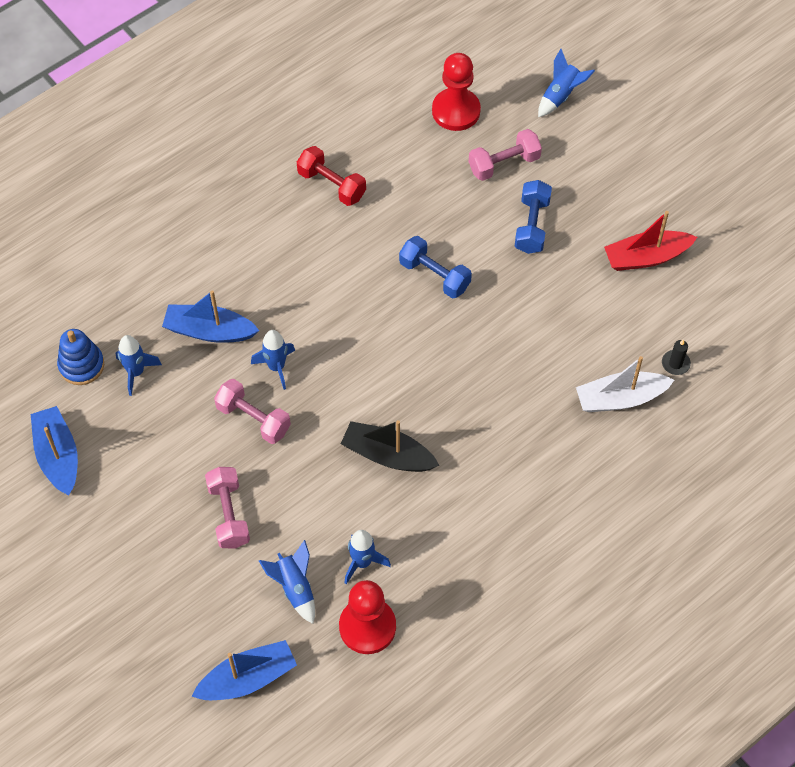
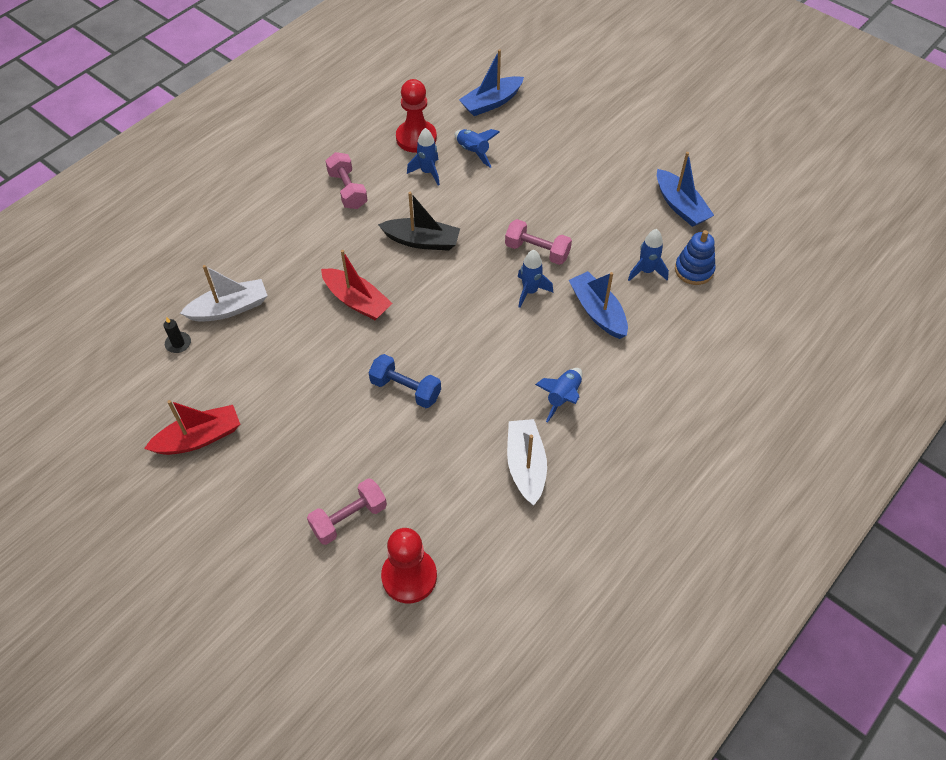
camera: 170 degrees right, 5 degrees down
blue boat [162,290,260,343] -> blue boat turned 120 degrees counterclockwise [569,271,628,339]
pink dumbbell [205,467,250,548] -> pink dumbbell moved to [326,152,368,209]
red dumbbell [297,146,366,206] -> white boat [507,419,547,505]
blue dumbbell [515,180,552,254] -> none
blue rocket [538,49,595,117] -> blue rocket moved to [535,368,582,422]
none -> red boat [321,250,393,320]

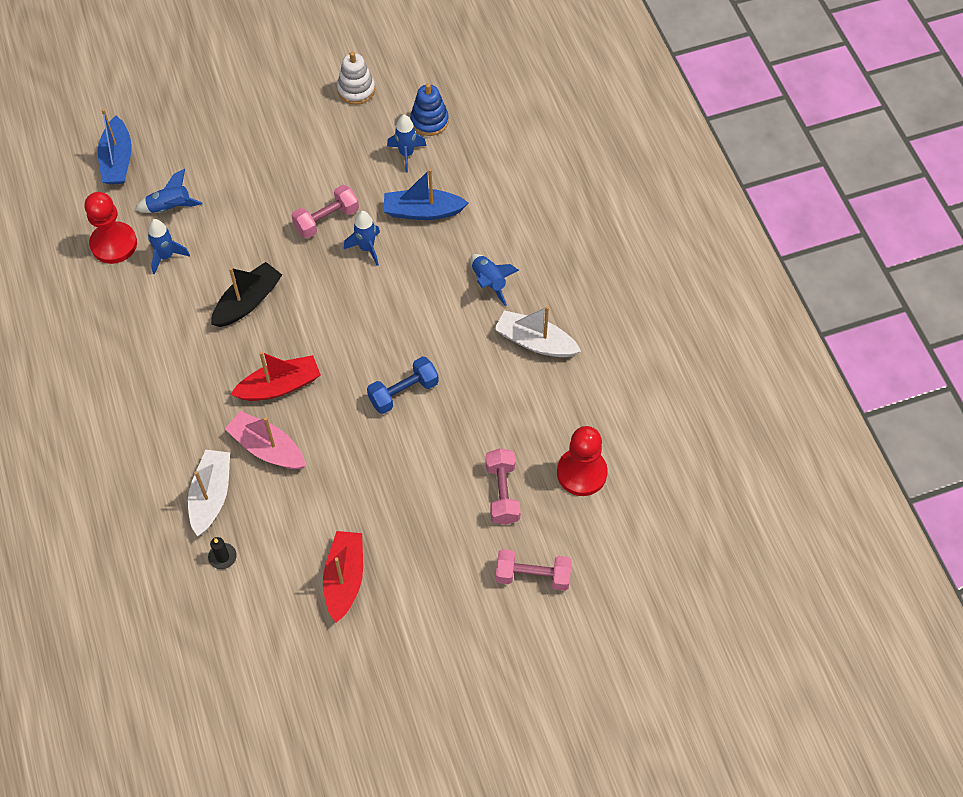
camera: 60 degrees left, 5 degrees up
pink dumbbell [326,152,368,209] -> pink dumbbell moved to [496,549,572,591]
blue boat [657,152,714,227] -> white stacking toy [337,52,375,105]
none -> pink boat [225,411,306,469]

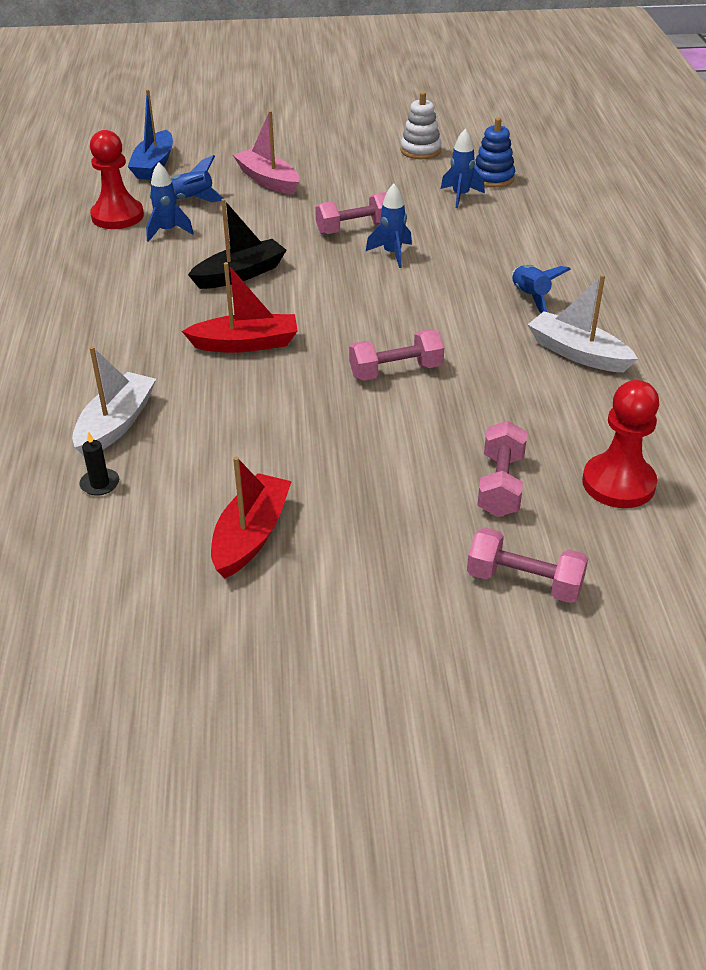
camera: 15 degrees right, 20 degrees down
pink boat [225,411,306,469] -> pink boat moved to [233,111,299,195]
blue dumbbell [367,356,439,414] -> pink dumbbell [349,329,444,381]
blue boat [384,169,468,220] -> none

